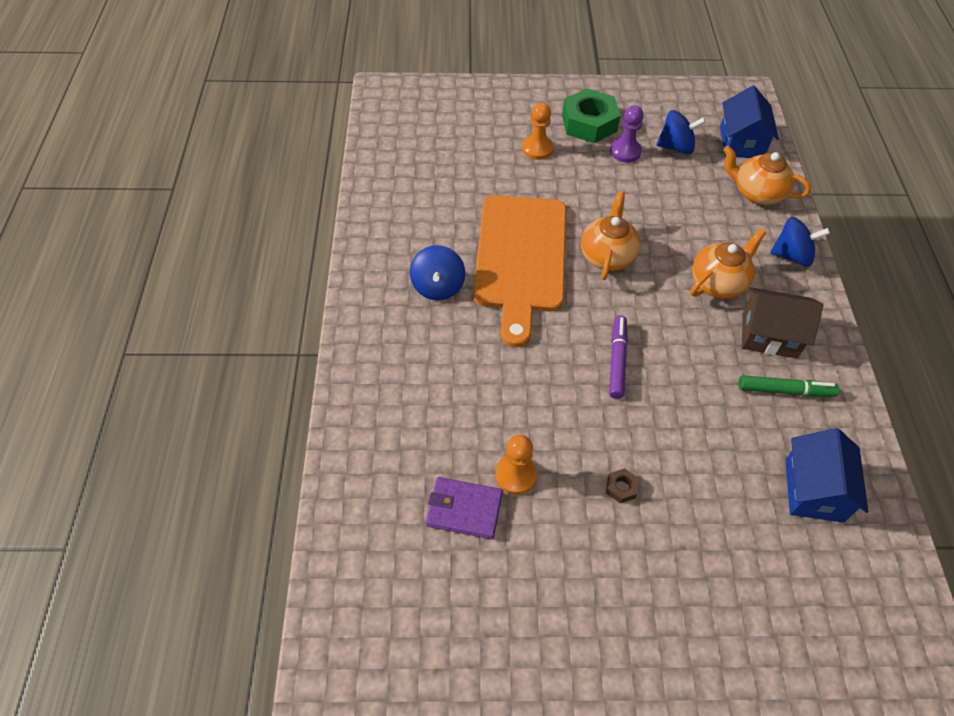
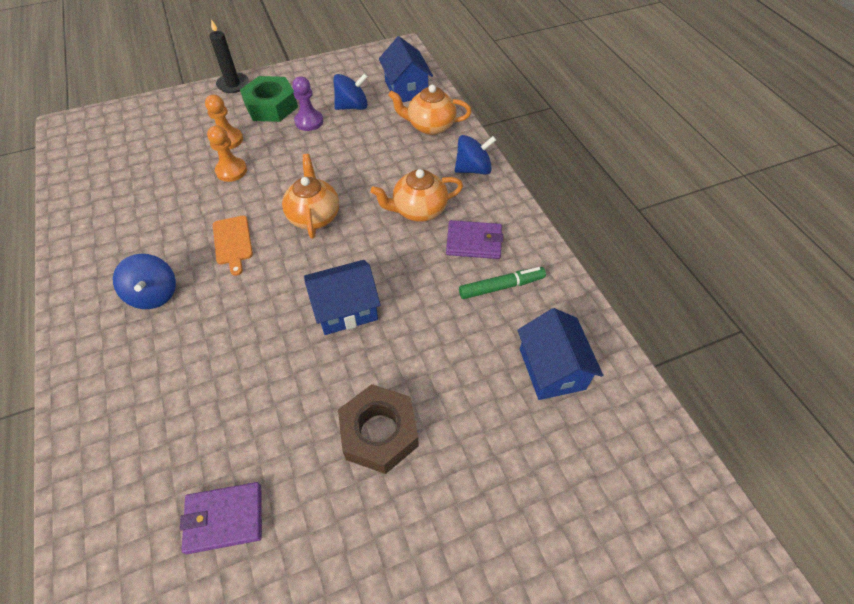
camera: 20 degrees left, 0 degrees up
orange cutting board [473,195,566,347] -> orange cutting board [213,216,253,276], size x0.41
orange pawn [495,435,537,495] -> orange pawn moved to [207,125,247,182]
brown nut [606,468,639,503] -> brown nut [338,384,419,474], size x2.45
purple marker [609,315,628,399] -> blue house [304,260,381,335]
orange teapot [690,229,766,299] -> orange teapot turned 135 degrees counterclockwise [371,169,463,222]
brown house [742,287,823,359] -> purple wallet [446,220,503,259]
none -> black candle [209,19,249,93]

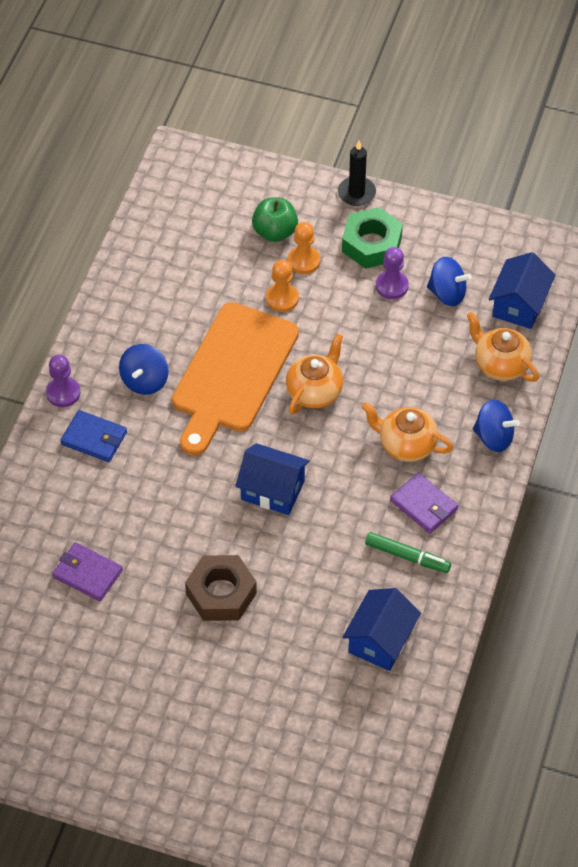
camera: 40 degrees right, 0 degrees up
orange cutting board [213,216,253,276] -> orange cutting board [172,302,299,456], size x2.45
none -> purple pawn [46,355,80,407]
none -> blue wallet [60,410,127,462]
none -> green apple [252,197,298,242]

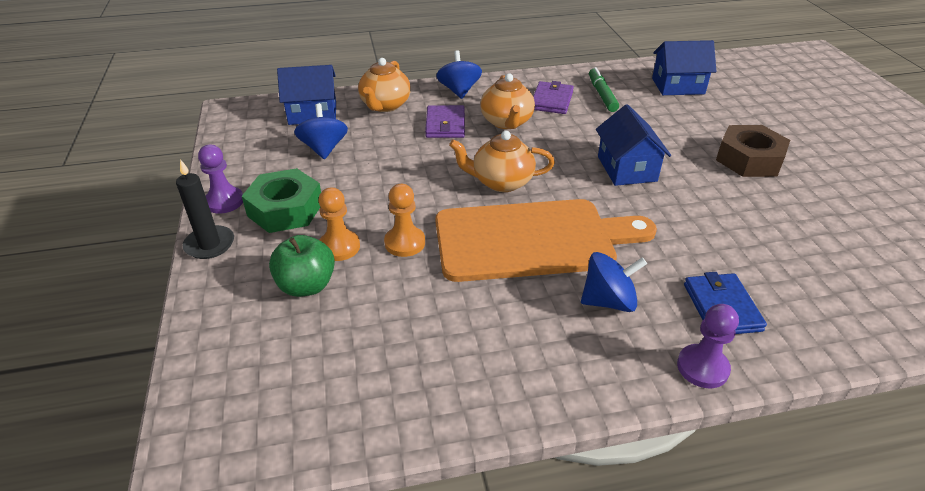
camera: 120 degrees left, 15 degrees down
purple wallet [52,542,123,601] -> purple wallet moved to [425,105,465,138]
purple pawn [376,247,409,299] -> purple pawn moved to [198,145,243,214]

